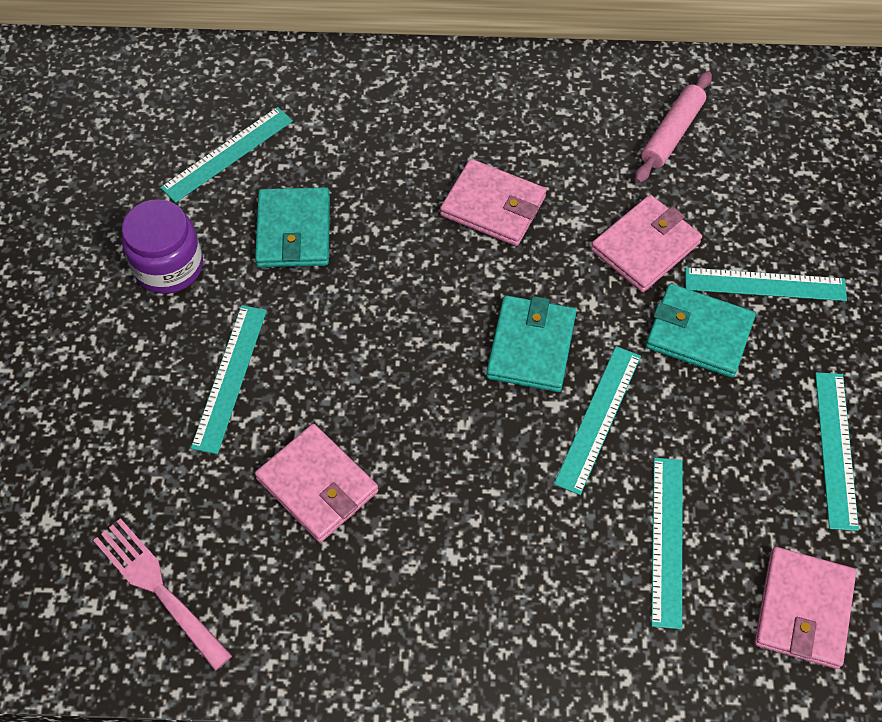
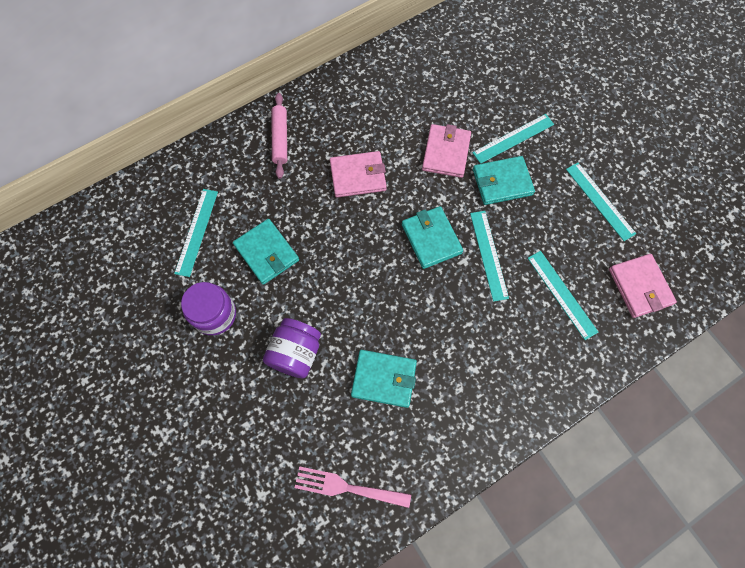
camera: 35 degrees left, 10 degrees up
turquoise ruler [191,305,267,454] -> purple jar [263,318,321,378]
pink wallet [255,424,378,542] -> turquoise wallet [351,350,417,408]
pink rolling pin [635,71,712,183] -> pink rolling pin moved to [272,93,287,179]

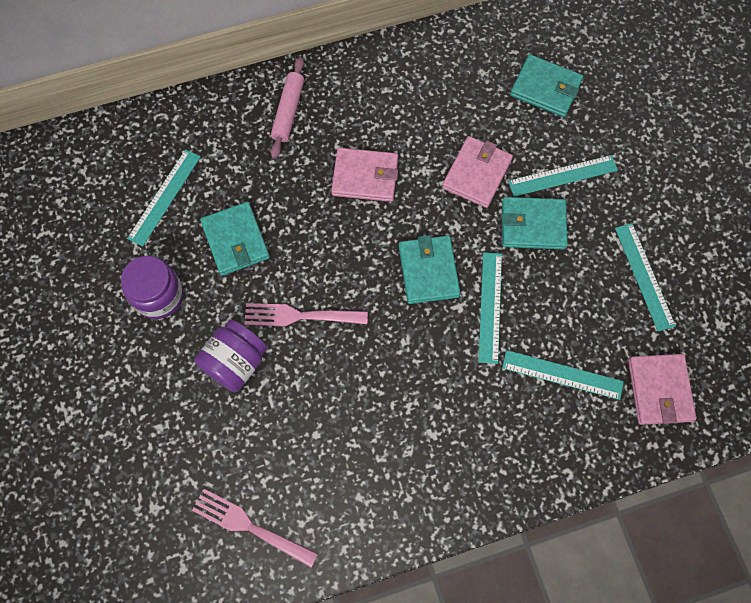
camera: 15 degrees right, 0 degrees up
turquoise wallet [351,350,417,408] -> turquoise wallet moved to [510,54,583,117]
turquoise ruler [528,251,598,340] -> turquoise ruler turned 60 degrees counterclockwise [502,350,624,400]
none -> pink fork [244,303,368,326]

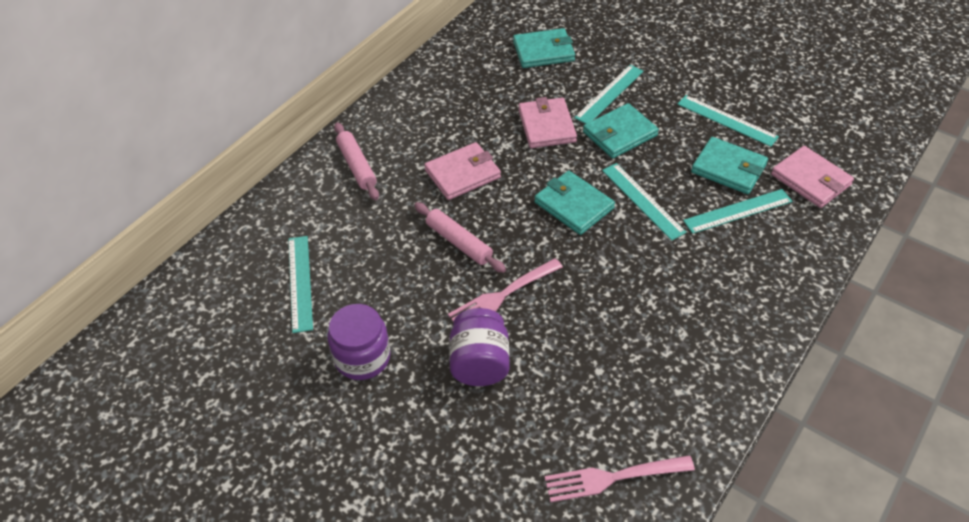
camera: 35 degrees left, 20 degrees down
turquoise wallet [200,202,270,276] -> turquoise wallet moved to [691,137,768,194]
none -> pink rolling pin [414,202,506,273]

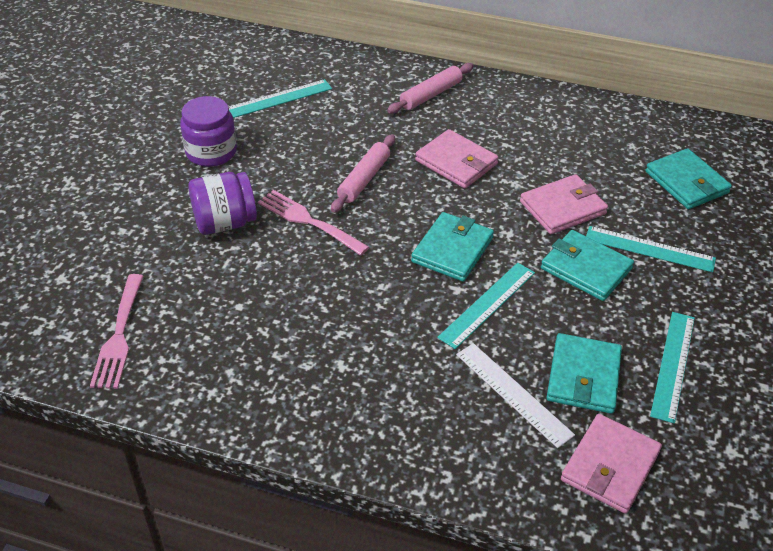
camera: 70 degrees right, 5 degrees down
pink fork [545,455,695,502] -> pink fork turned 150 degrees counterclockwise [90,274,144,389]
turquoise ruler [683,189,793,234] -> white ruler [456,343,575,448]

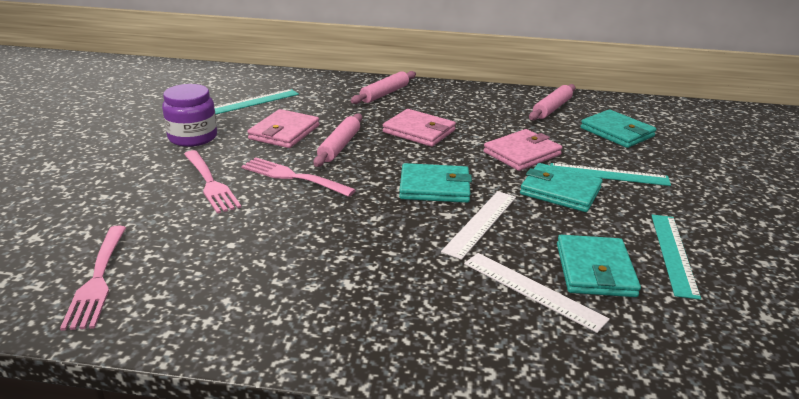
camera: 10 degrees left, 15 degrees down
purple jar [188,172,257,235] -> pink fork [184,150,241,214]
turquoise wallet [411,212,494,282] -> turquoise wallet turned 75 degrees clockwise [399,163,472,203]
turquoise ruler [437,263,535,349] -> white ruler [441,191,516,260]
pink wallet [561,414,662,514] -> pink wallet moved to [247,109,319,148]
none -> pink rolling pin [529,84,575,120]

